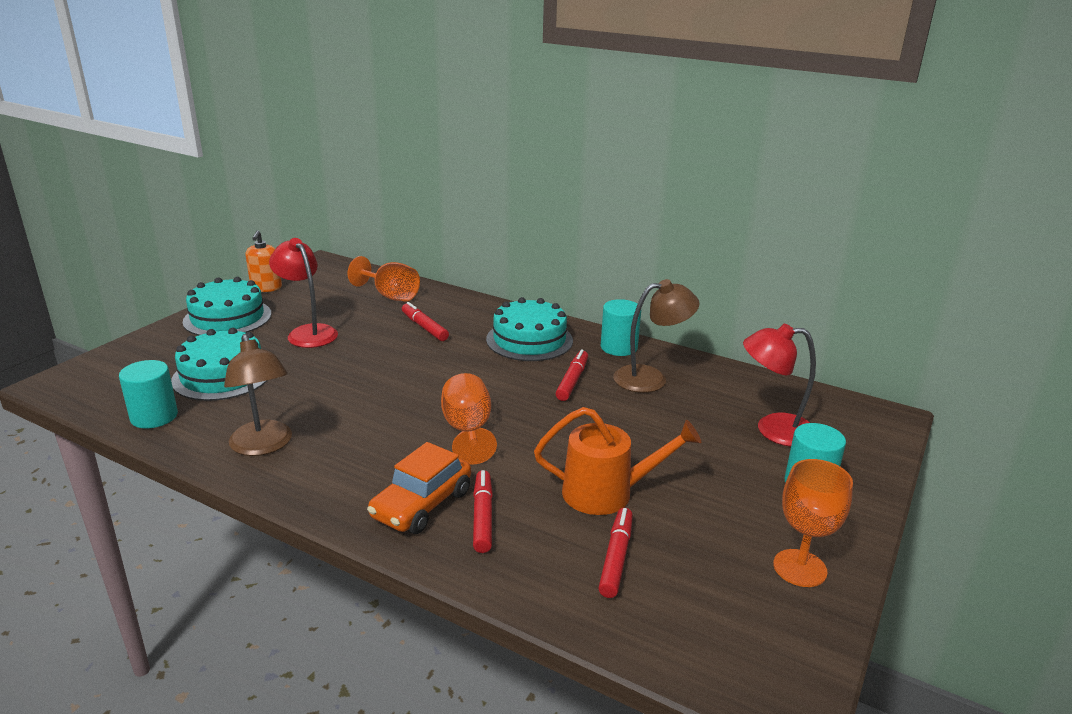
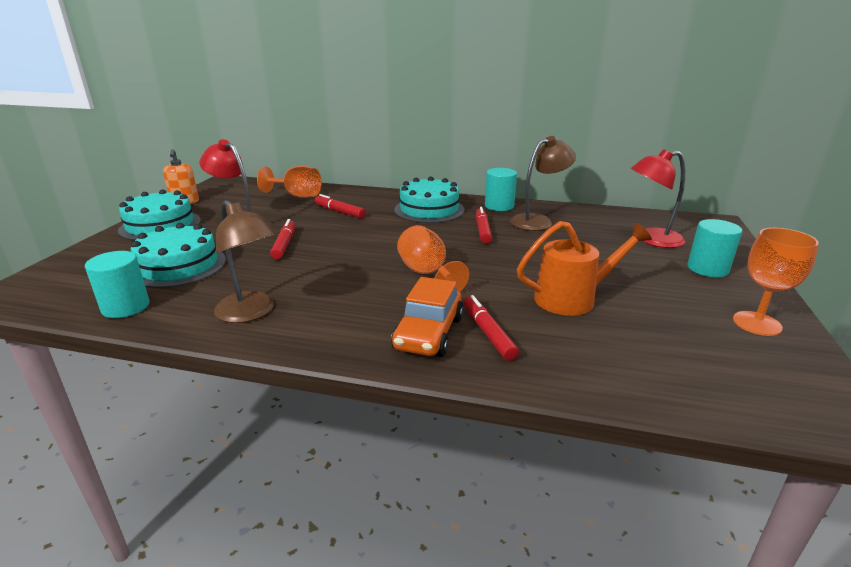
camera: 15 degrees left, 0 degrees up
red marker [598,508,633,598] -> red marker moved to [270,219,295,259]

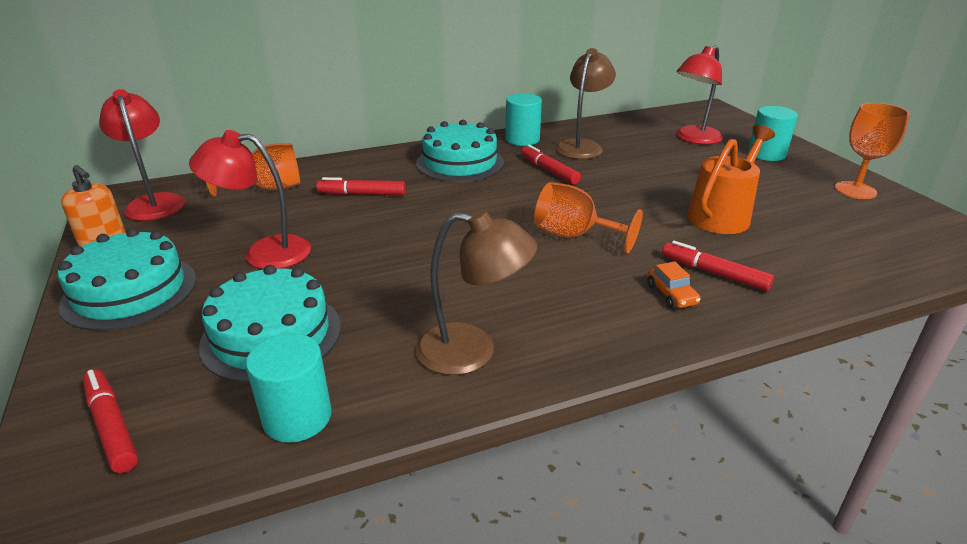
camera: 35 degrees left, 5 degrees up
red marker [270,219,295,259] -> red marker moved to [83,369,138,473]
orange car [391,277,464,357] -> orange car [647,261,701,309], size x0.52
none -> red lamp [99,89,185,221]

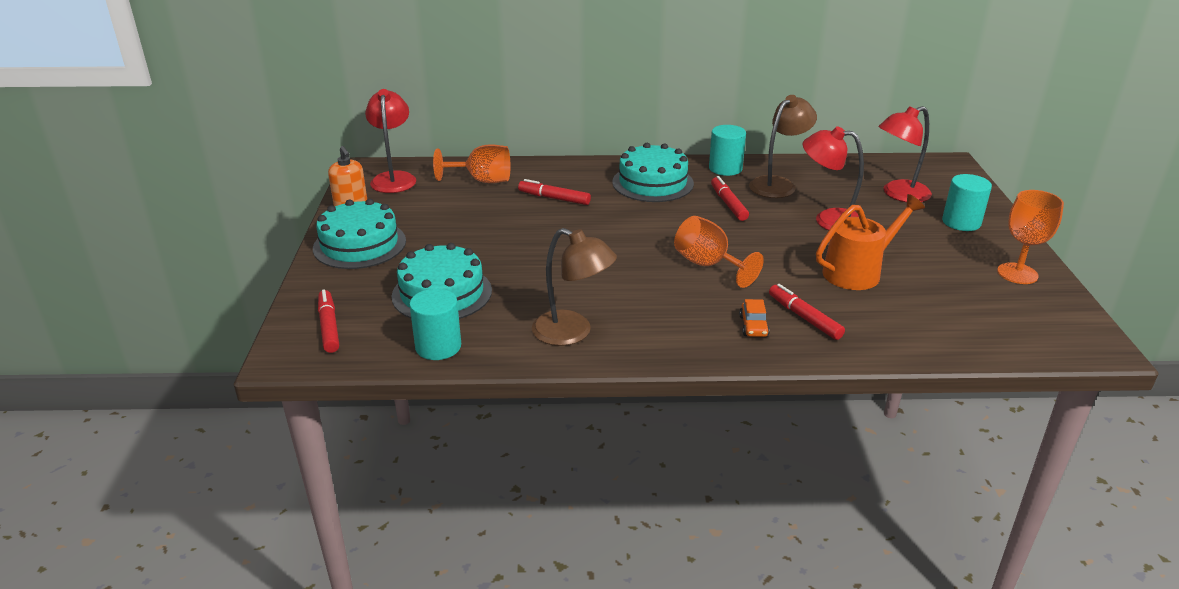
camera: 20 degrees right, 0 degrees up
red lamp [189,130,311,269] -> red lamp moved to [802,126,864,230]

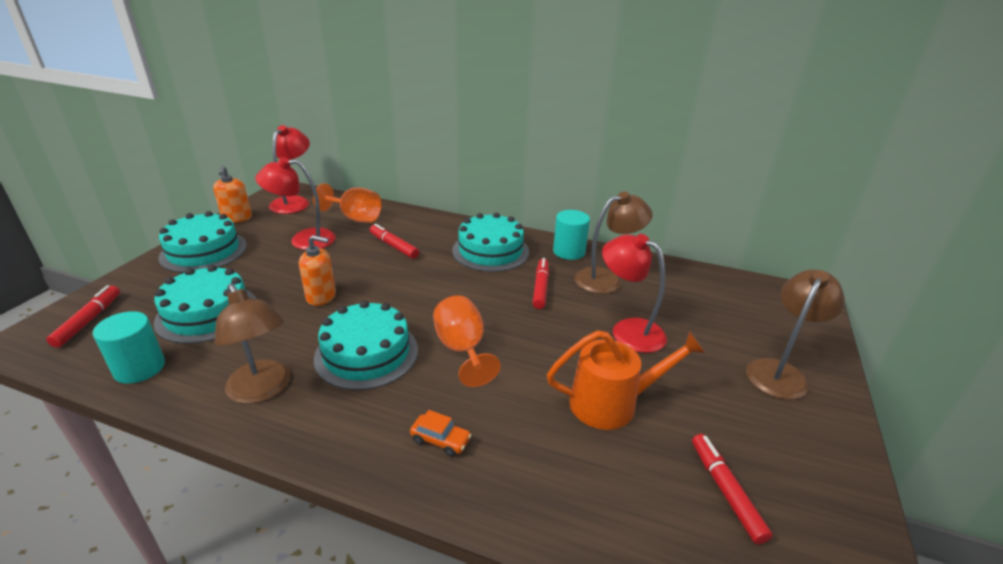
camera: 20 degrees right, 0 degrees up
orange car [739,299,770,337] -> orange car turned 90 degrees counterclockwise [410,410,471,457]
red marker [769,284,845,340] -> red marker moved to [692,434,773,544]
red lamp [878,106,932,202] -> red lamp moved to [255,157,336,250]
turquoise cylinder [942,174,992,231] -> brown lamp [746,269,845,400]
orange goblet [997,190,1064,284] -> none
none -> orange soap dispenser [299,235,336,306]
none -> turquoise cake [314,301,418,390]

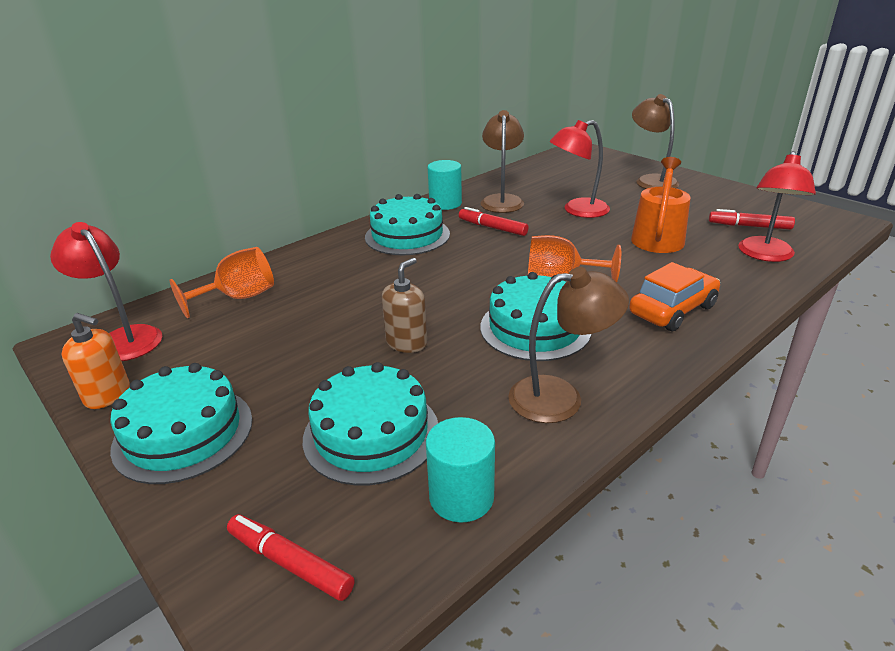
camera: 60 degrees left, 0 degrees up
red lamp [255,157,336,250] -> red lamp moved to [738,151,816,262]
orange soap dispenser [299,235,336,306] -> brown soap dispenser [382,258,427,353]
red marker [370,224,419,259] -> none
orange car [410,410,471,457] -> orange car [629,262,720,331], size x1.92

